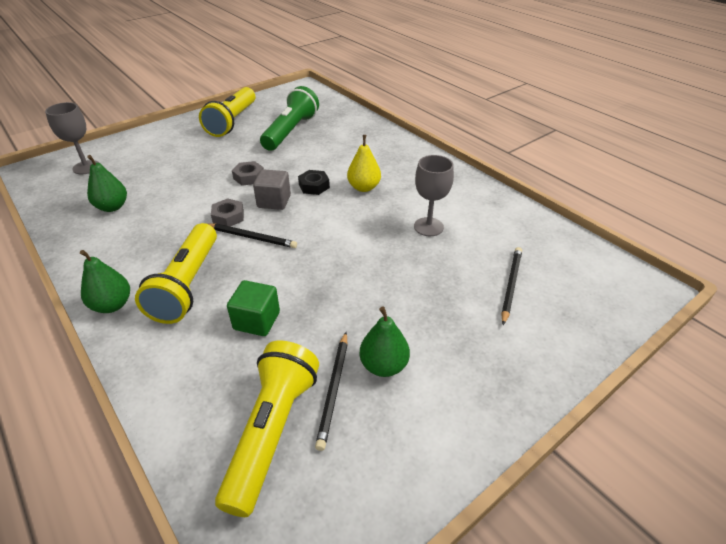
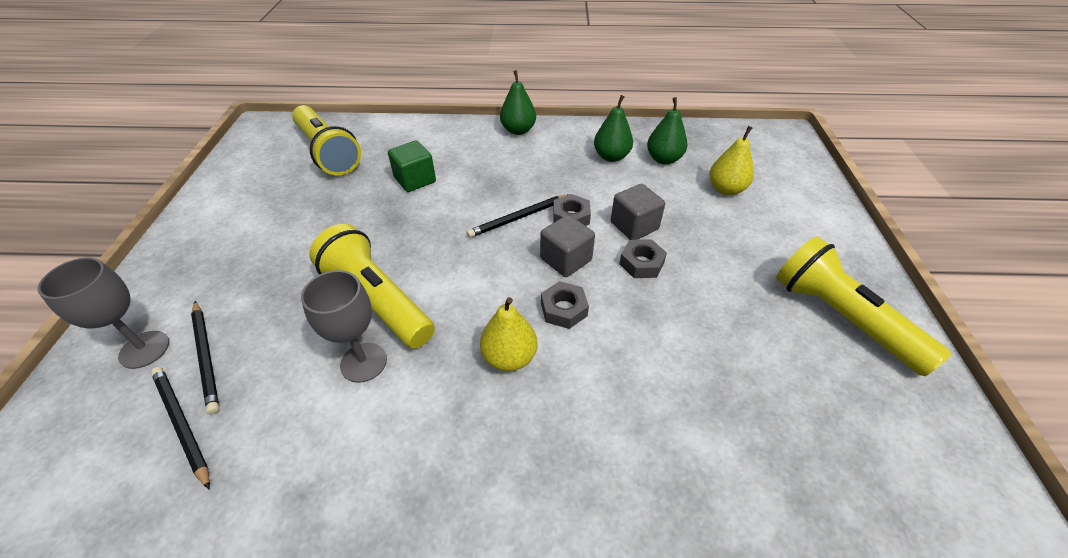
camera: 130 degrees right, 5 degrees up
grey goblet [45,102,99,174] -> grey goblet moved to [38,257,169,369]
yellow flashlight [135,223,217,324] -> yellow flashlight moved to [309,224,435,349]
green flashlight [260,86,319,151] -> none
black nut [298,170,330,195] -> grey nut [541,281,589,329]
black pencil [315,332,347,451] -> black pencil moved to [151,367,210,490]
green pear [359,307,410,377] -> green pear moved to [594,95,633,162]
none -> grey cube [611,184,665,240]
none -> yellow pear [709,126,754,195]

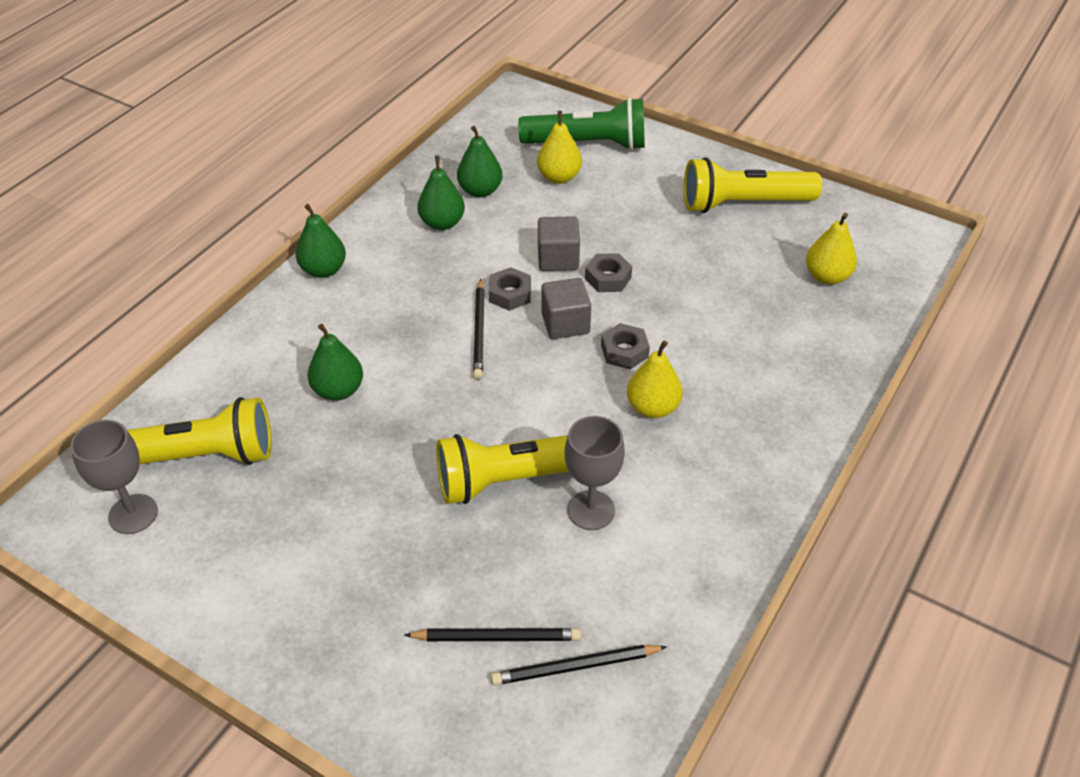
camera: 60 degrees left, 0 degrees up
grey goblet [38,257,169,369] -> grey goblet moved to [71,420,158,534]
green cube [388,140,436,192] -> green pear [308,324,363,401]
none -> green flashlight [518,97,645,150]
none -> yellow pear [806,213,857,285]

